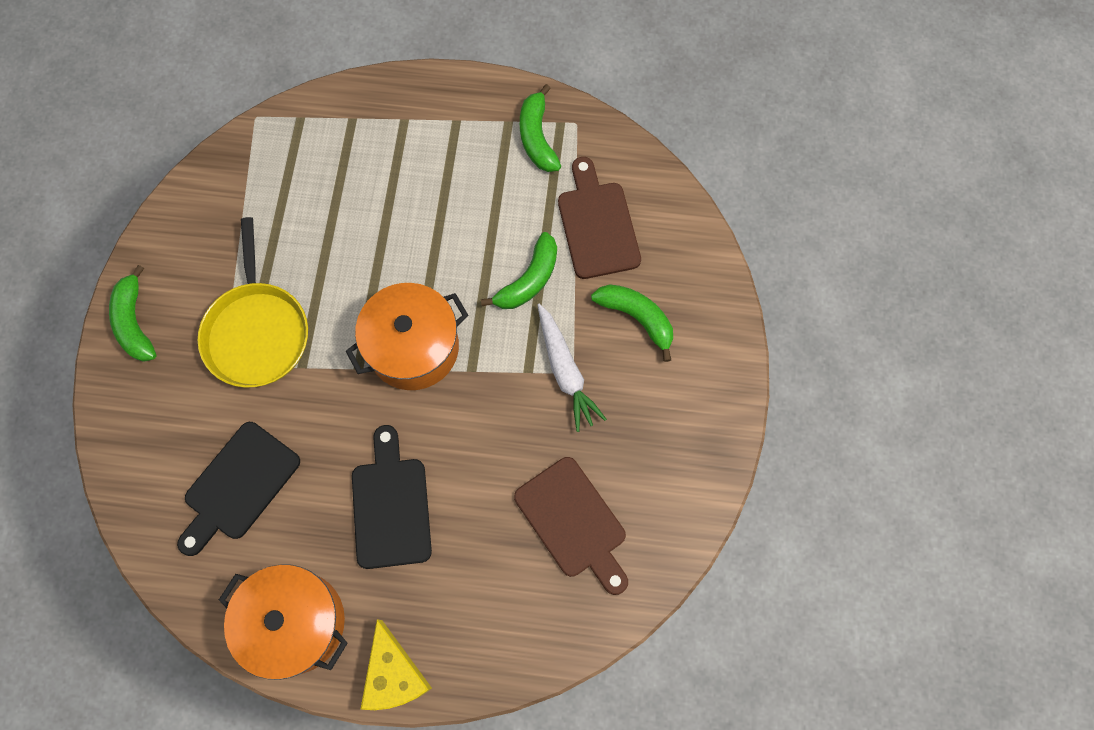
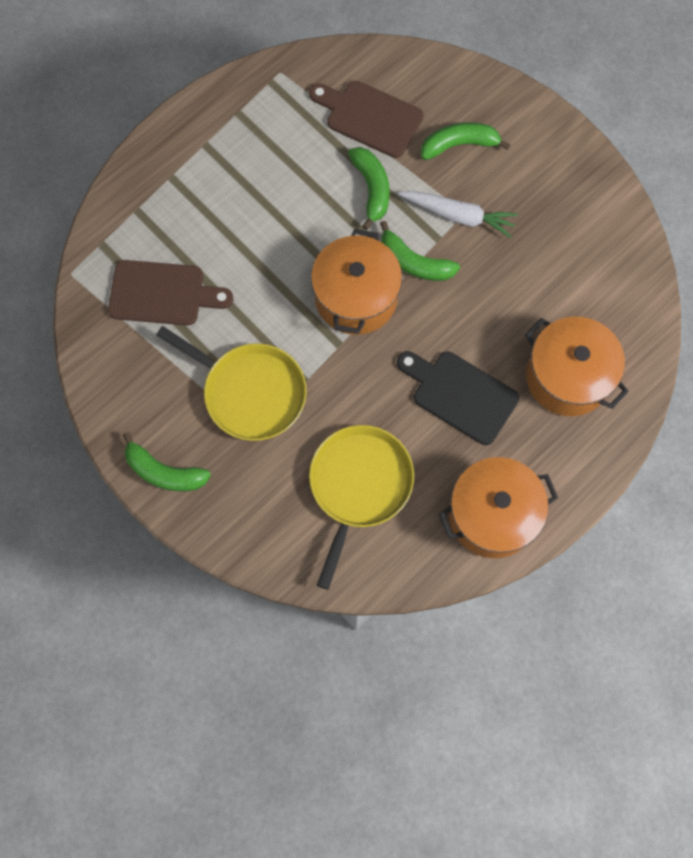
camera: 50 degrees left, 0 degrees up
black cutting board [177,422,300,556] -> yellow pan [309,425,414,590]
yellow cheese [360,619,432,710] -> none
brown cutting board [514,457,628,595] -> brown cutting board moved to [108,260,233,326]
green banana [520,84,561,172] -> green banana moved to [380,221,460,281]
none -> orange pot [525,316,629,416]

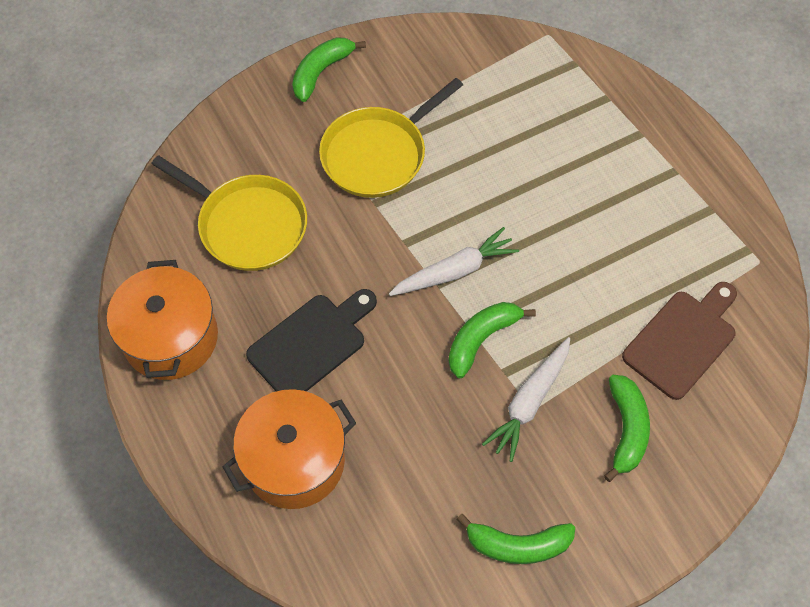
camera: 105 degrees right, 10 degrees down
brown cutting board [108,260,233,326] -> none
orange pot [311,229,402,335] -> white carrot [389,227,519,296]
green banana [348,147,390,230] -> green banana moved to [456,514,575,564]

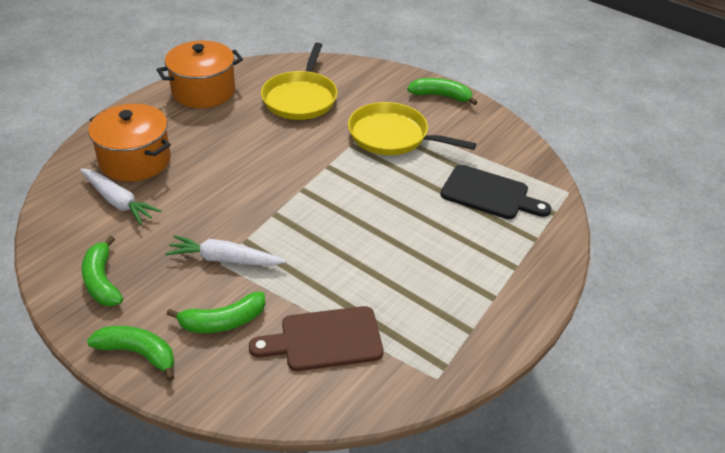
camera: 65 degrees right, 20 degrees down
black cutting board [246,289,377,392] -> black cutting board moved to [440,165,551,219]
white carrot [389,227,519,296] -> white carrot moved to [80,168,161,225]
green banana [449,302,536,378] -> green banana moved to [87,326,175,381]
brown cutting board [622,282,737,400] -> brown cutting board turned 150 degrees clockwise [249,306,383,371]

